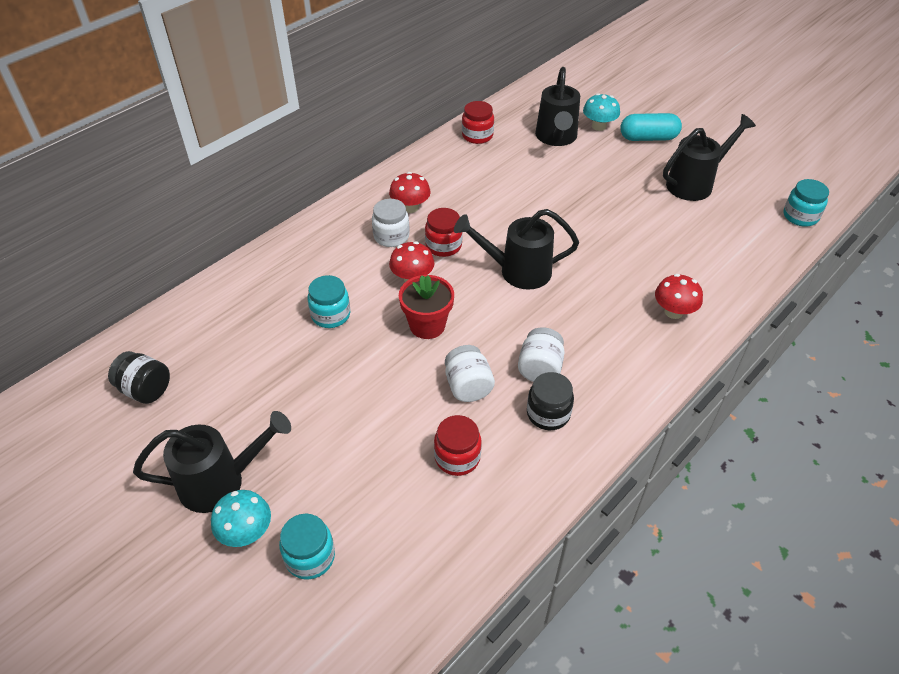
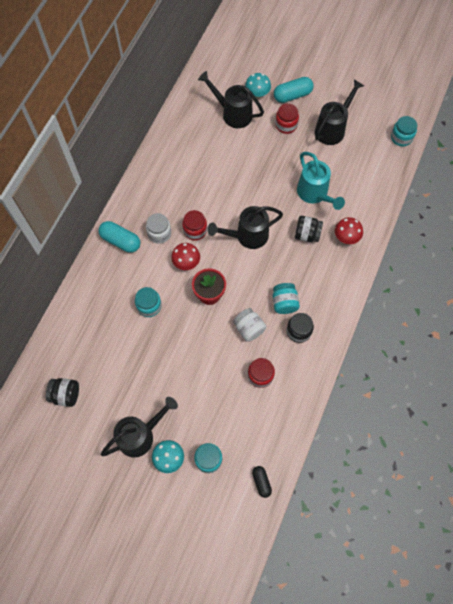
camera: 20 degrees left, 20 degrees up
red mushroom [389,172,431,213] -> none
red jar [462,101,494,144] -> red jar moved to [275,103,299,134]
white jar [518,327,565,382] -> turquoise jar [272,283,300,314]
black watering can [535,67,580,146] -> black watering can turned 135 degrees clockwise [198,71,264,128]
none -> turquoise capsule [98,221,140,253]
none -> black capsule [252,466,272,498]
none -> black jar [295,216,323,242]
none -> turquoise watering can [297,152,345,210]

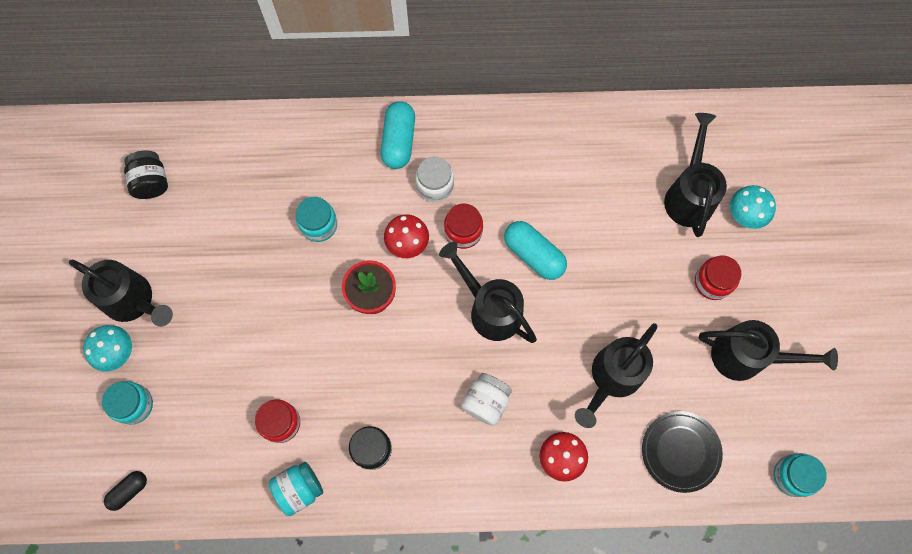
camera: 65 degrees right, 5 degrees up
white jar [233,308,266,342] -> white jar moved to [461,373,512,426]
turquoise jar [272,283,300,314] -> turquoise jar moved to [269,462,323,516]
turquoise capsule [274,77,314,103] -> turquoise capsule moved to [504,221,567,280]
black jar [295,216,323,242] -> none
turquoise watering can [297,152,345,210] -> black watering can [575,323,658,428]
none -> black plate [642,411,723,493]

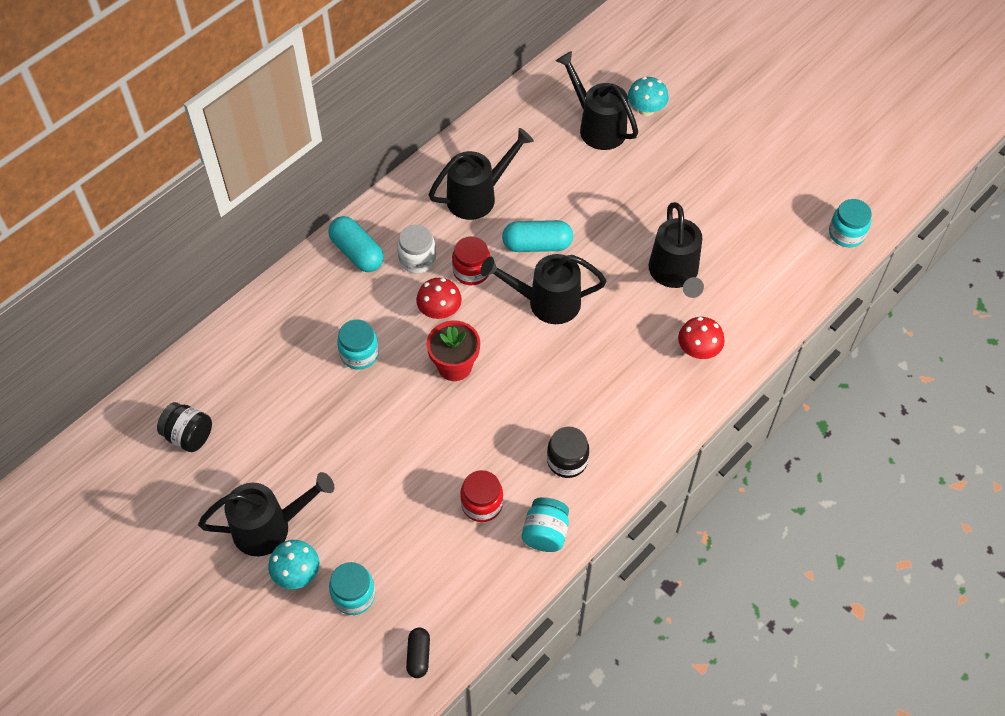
camera: 45 degrees left, 15 degrees down
white jar [461,373,512,426] -> none
black plate [642,411,723,493] -> none
red jar [695,256,741,300] -> none
black watering can [699,320,838,381] -> black watering can moved to [429,128,534,220]

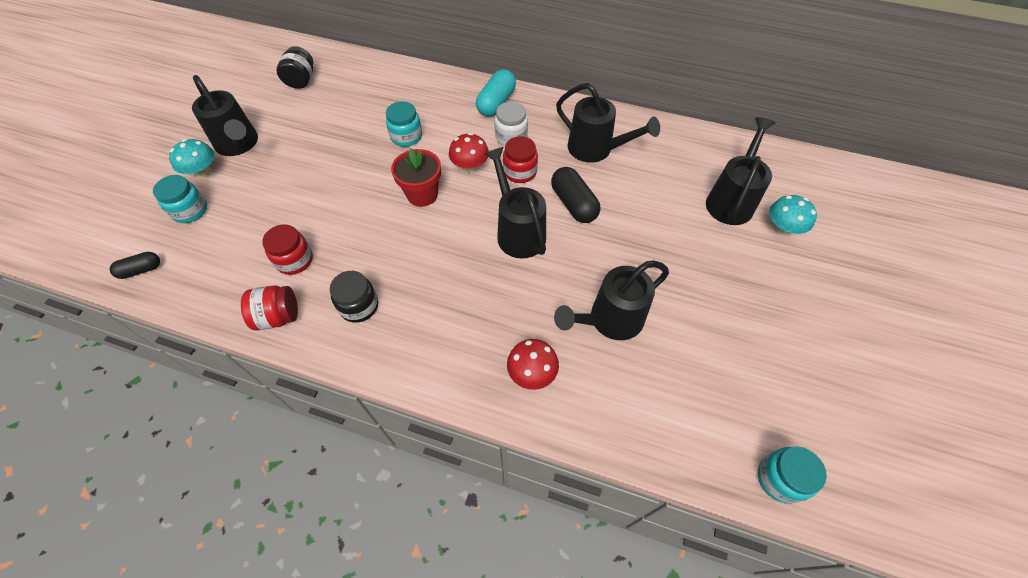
camera: 65 degrees right, 0 degrees up
turquoise capsule [502,220,573,252] -> black capsule [551,167,600,223]
turquoise jar [522,497,569,552] -> red jar [241,285,298,330]

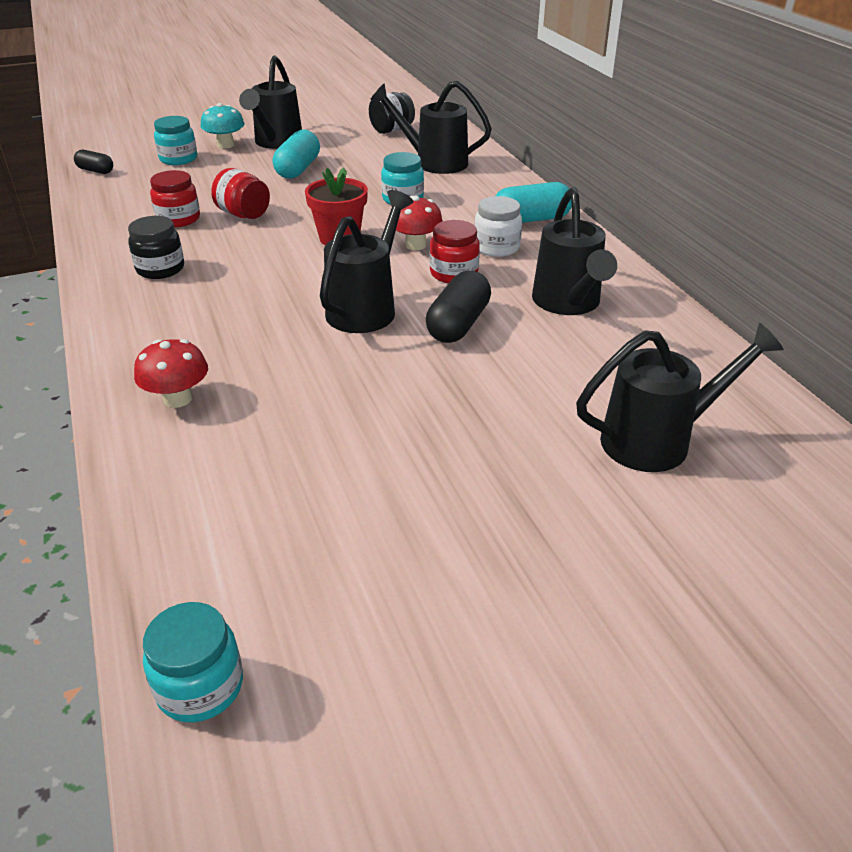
camera: 50 degrees right, 20 degrees down
red jar [241,285,298,330] -> red jar moved to [211,168,270,219]
black watering can [554,260,669,340] -> black watering can moved to [370,81,492,174]
turquoise mushroom [769,195,817,236] -> none
none -> turquoise capsule [273,129,320,179]

